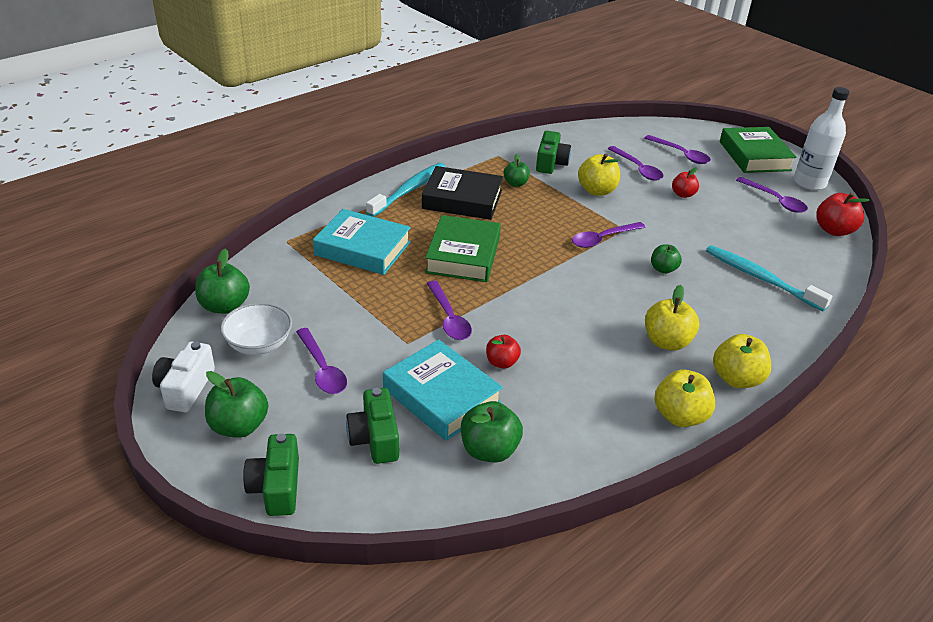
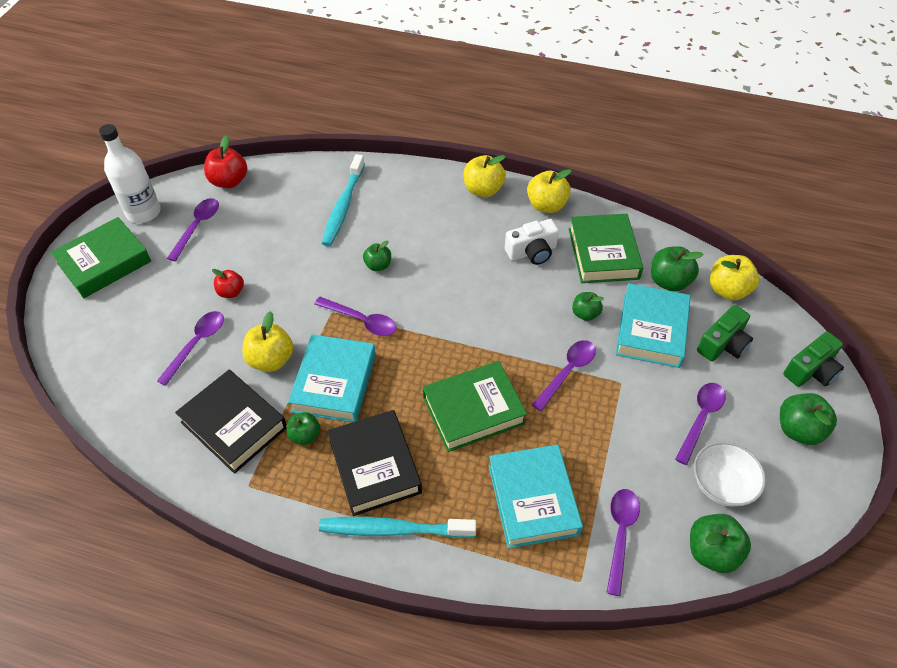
camera: 120 degrees left, 15 degrees up
white camera [152,342,215,412] -> white camera moved to [505,219,559,265]
red apple [486,335,521,369] -> green apple [572,292,604,321]
green camera [536,131,571,174] -> black book [175,370,287,474]
purple spoon [644,135,711,164] -> purple spoon moved to [606,489,640,596]
yellow apple [645,285,699,351] -> yellow apple moved to [710,255,759,300]
none -> turquoise book [288,334,376,422]
none -> green book [569,214,643,283]

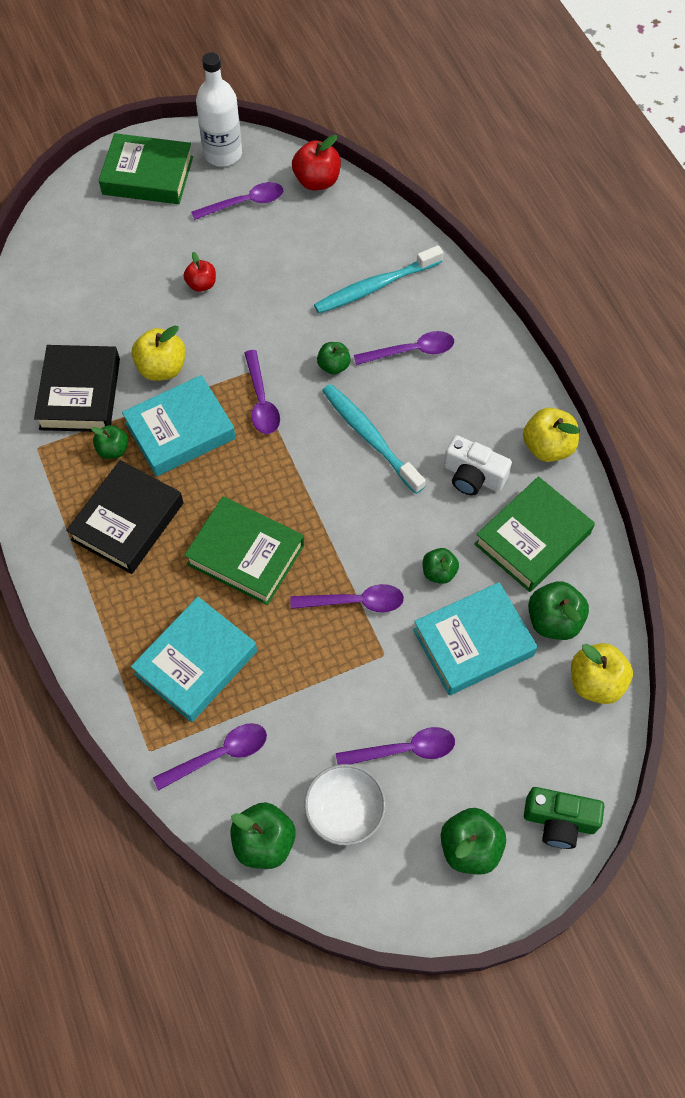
camera: 50 degrees right, 10 degrees up
purple spoon [157,311,224,386] -> purple spoon moved to [354,331,454,365]
turquoise toothbrush [319,517,476,538] -> turquoise toothbrush moved to [322,384,426,494]
yellow apple [464,155,506,197] -> none
green camera [697,305,753,362] -> none

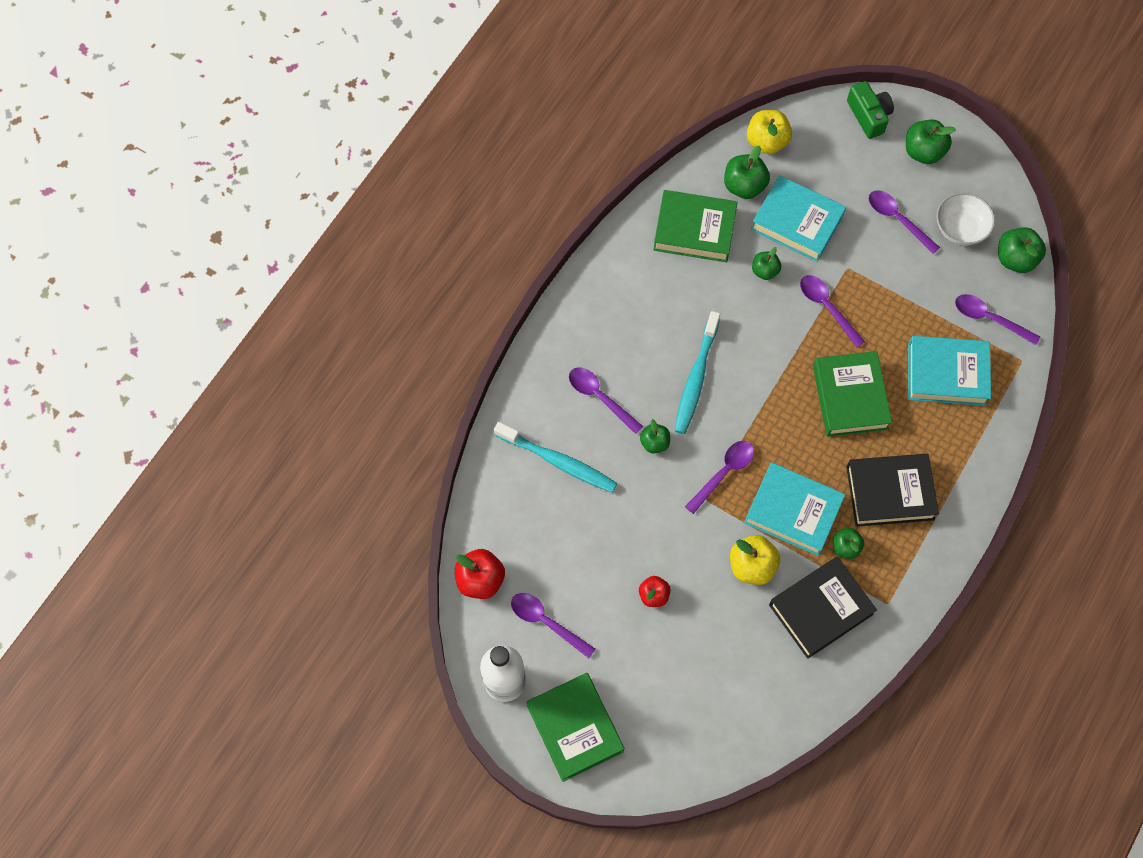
camera: 125 degrees left, 5 degrees up
white camera [444,435,512,495] -> none
yellow apple [523,408,580,462] -> none

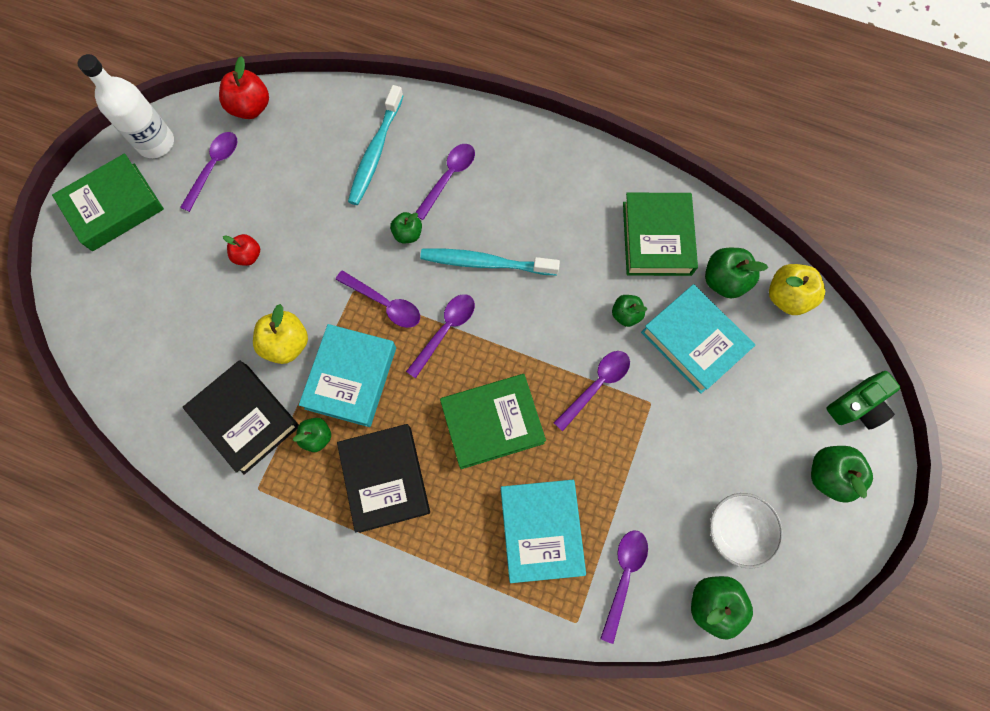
camera: 80 degrees right, 5 degrees up
turquoise book [751,175,846,262] -> turquoise book turned 60 degrees counterclockwise [641,284,755,394]
purple spoon [869,190,940,254] -> purple spoon moved to [406,294,475,379]

